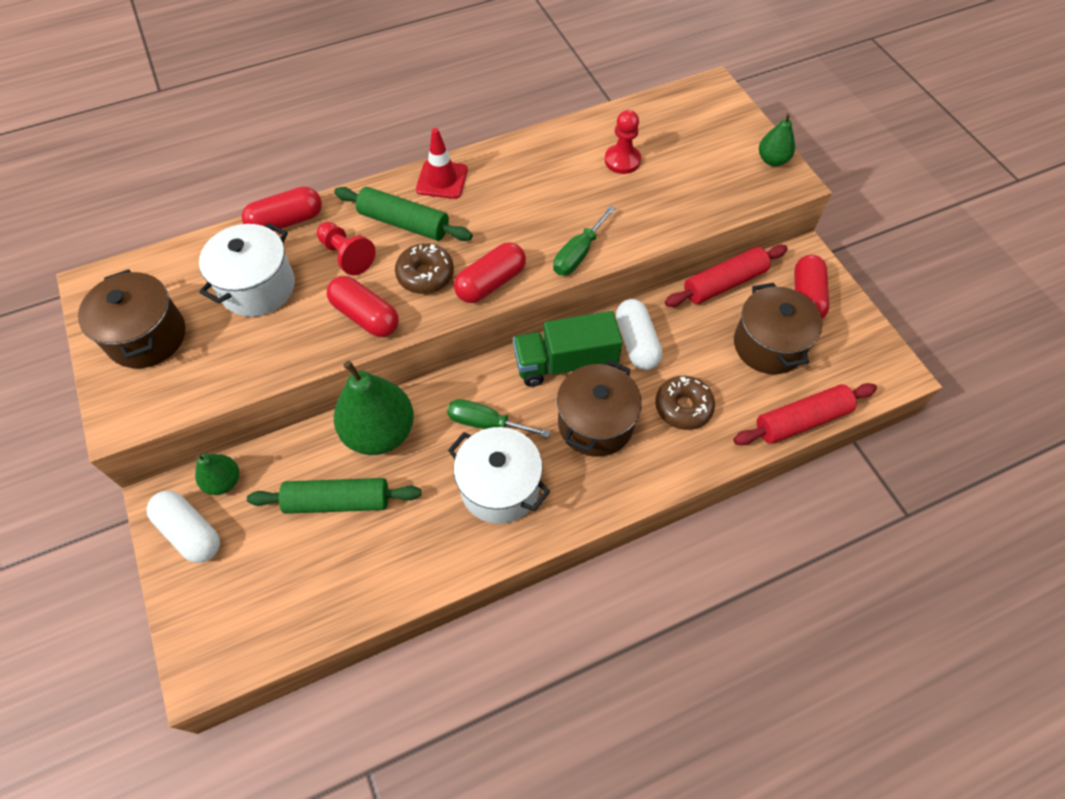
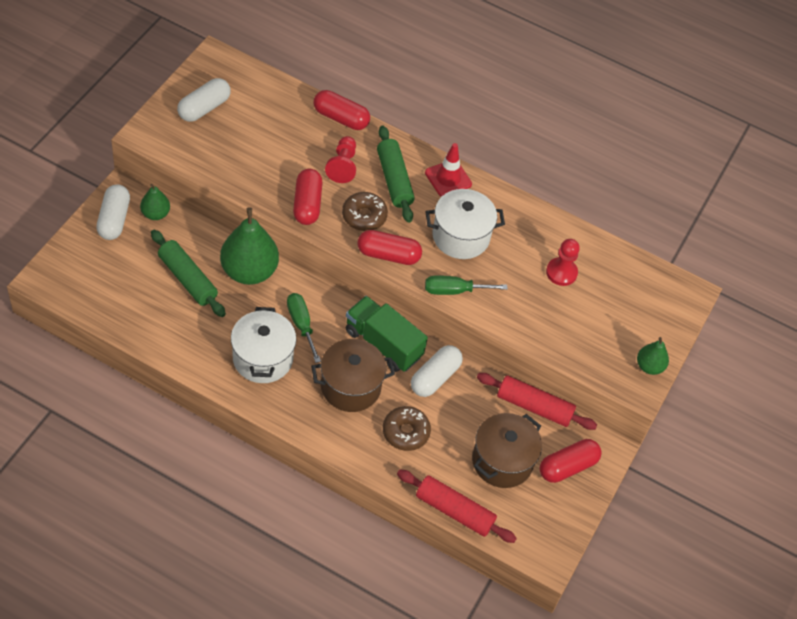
camera: 45 degrees right, 5 degrees down
brown pot [78,269,185,368] -> white capsule [177,78,231,122]
white pot [199,223,295,317] -> white pot moved to [425,189,505,259]

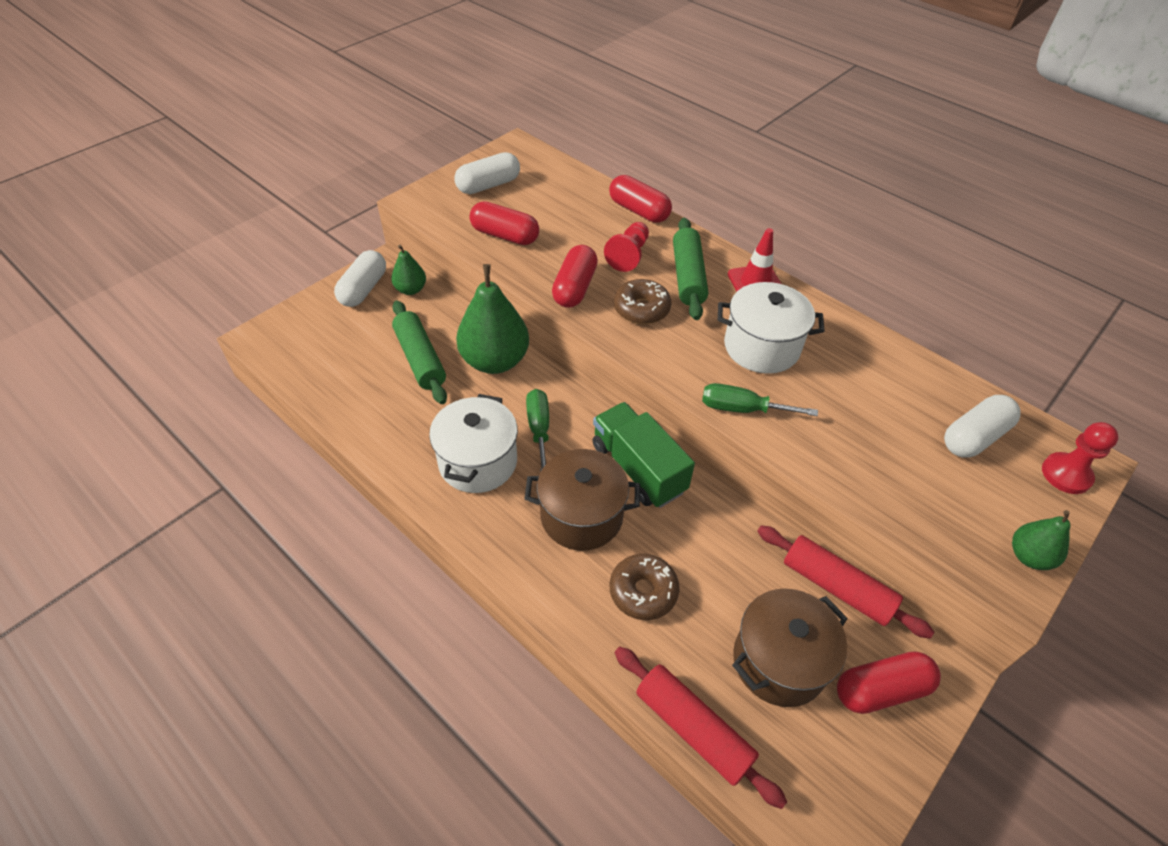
camera: 20 degrees right, 5 degrees down
red capsule [357,230,422,265] -> red capsule moved to [470,201,539,245]
white capsule [411,345,463,397] -> white capsule moved to [944,395,1021,458]
red pawn [546,239,580,286] -> red pawn moved to [1042,422,1119,494]

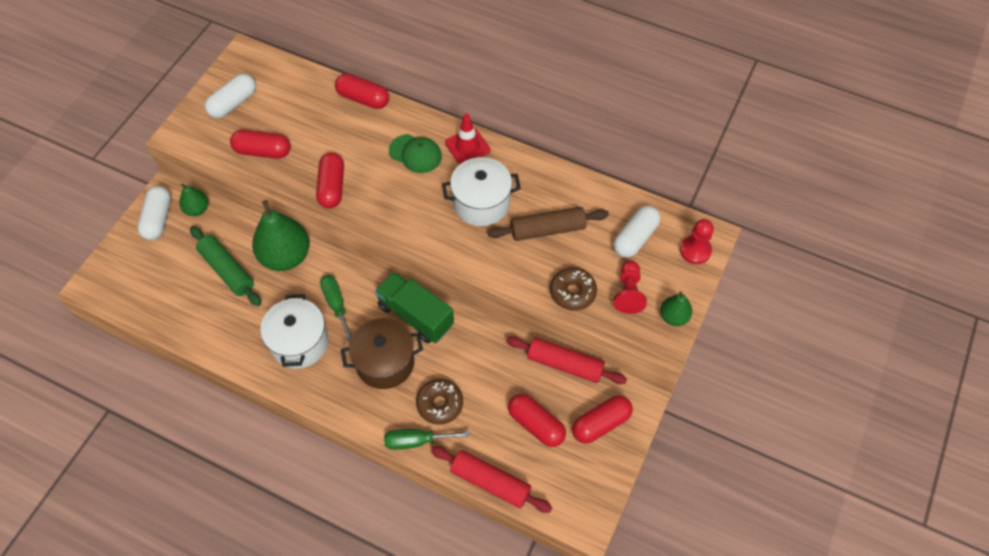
camera: 15 degrees left, 10 degrees up
red pawn [604,222,649,272] -> red pawn moved to [613,261,647,314]
brown donut [614,279,671,324] -> brown donut moved to [550,267,597,311]
green rolling pin [673,218,708,320] -> green cap [389,134,442,173]
green screwdriver [702,383,818,416] -> green screwdriver moved to [384,429,470,450]
brown pot [732,588,848,707] -> red capsule [508,394,566,447]
none -> brown rolling pin [488,207,609,241]

